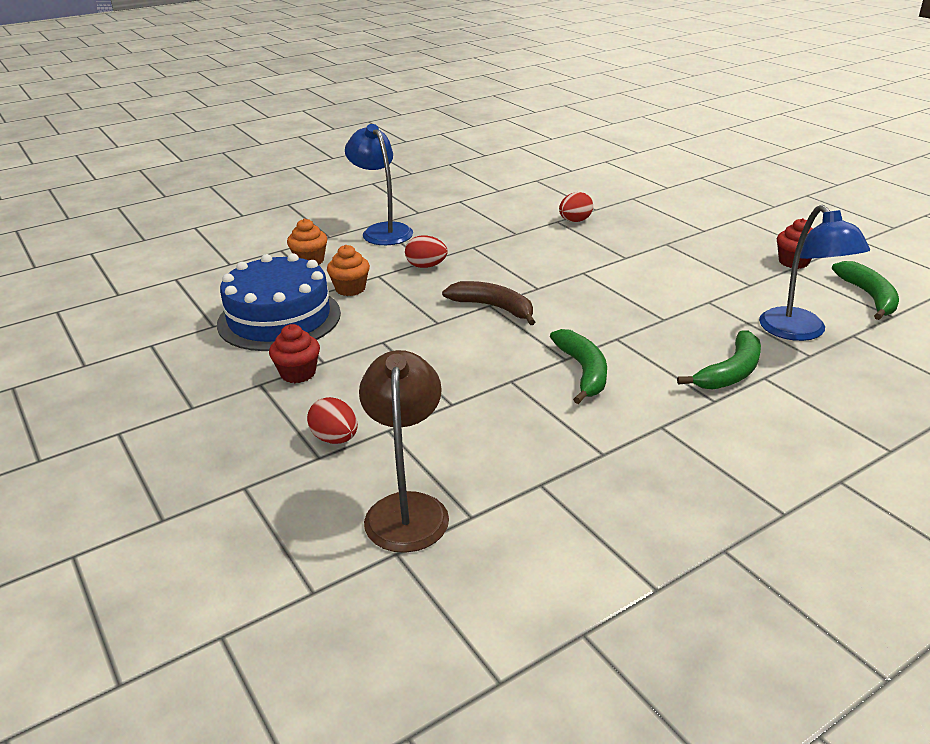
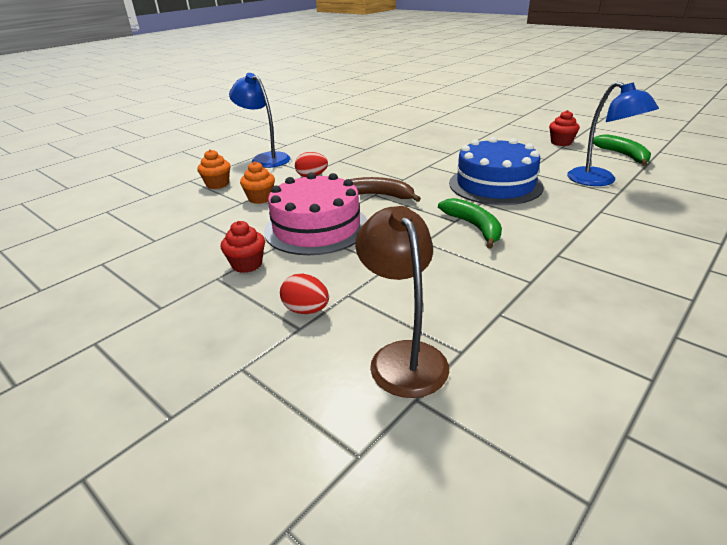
camera: 15 degrees left, 0 degrees up
blue cake [217,253,341,351] -> blue cake moved to [449,137,544,205]
red egg [559,192,593,222] -> none
green banana [677,330,761,390] -> none
none -> pink cake [264,172,367,255]

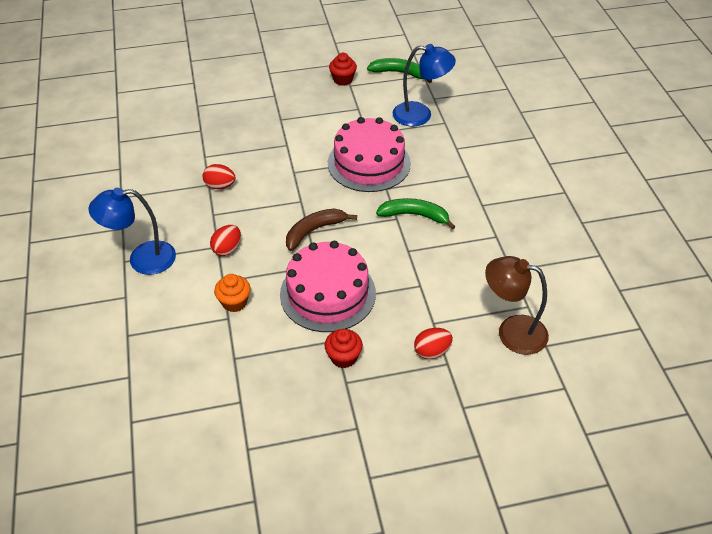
camera: 55 degrees left, 15 degrees up
orange cupcake [197,149,230,189] -> none
blue cake [449,137,544,205] -> pink cake [328,117,411,192]
none -> red egg [203,164,235,189]

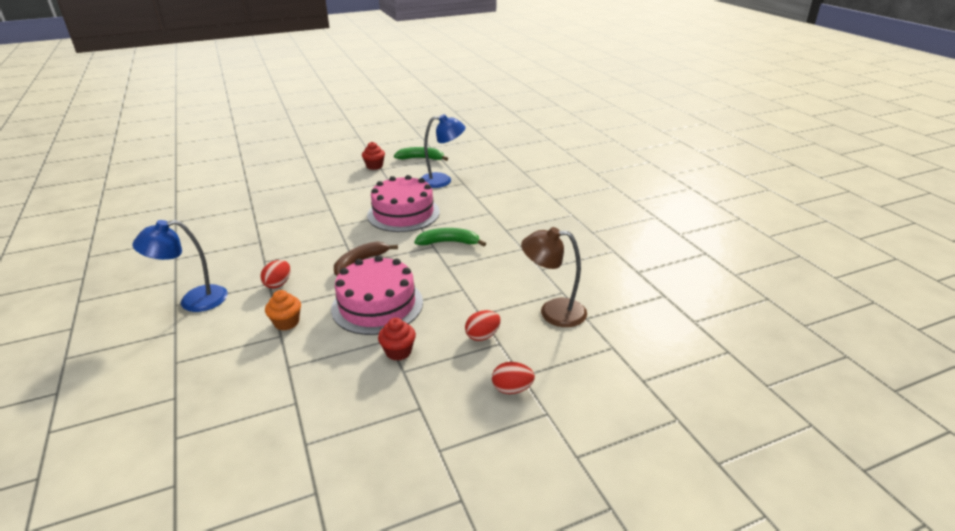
camera: 10 degrees left, 15 degrees down
red egg [203,164,235,189] -> red egg moved to [492,362,535,394]

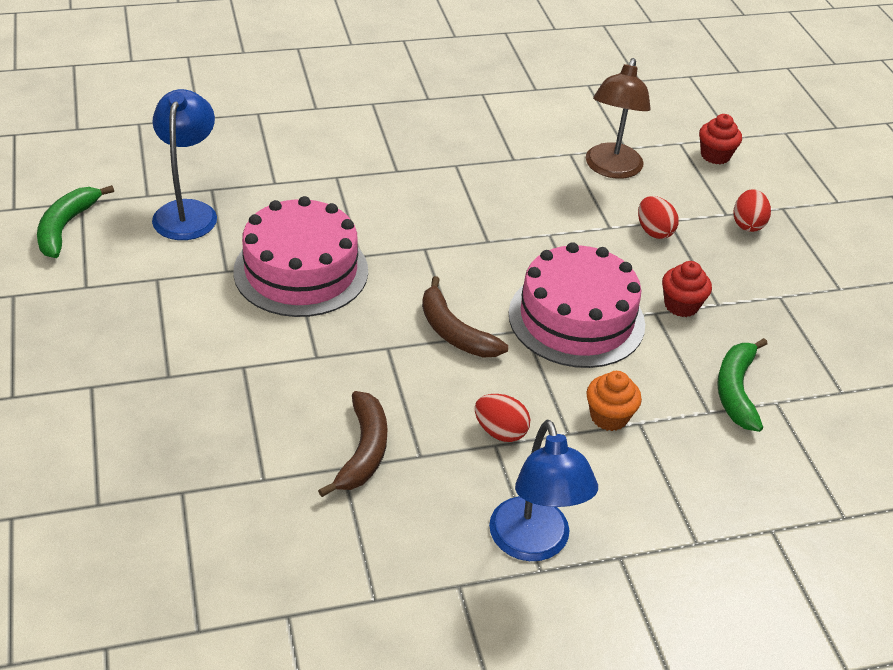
camera: 85 degrees left, 10 degrees up
red cupcake [362,142,385,170] -> red cupcake moved to [699,114,742,164]
green banana [415,228,486,246] -> green banana moved to [717,338,768,432]
none -> brown banana [318,391,387,497]

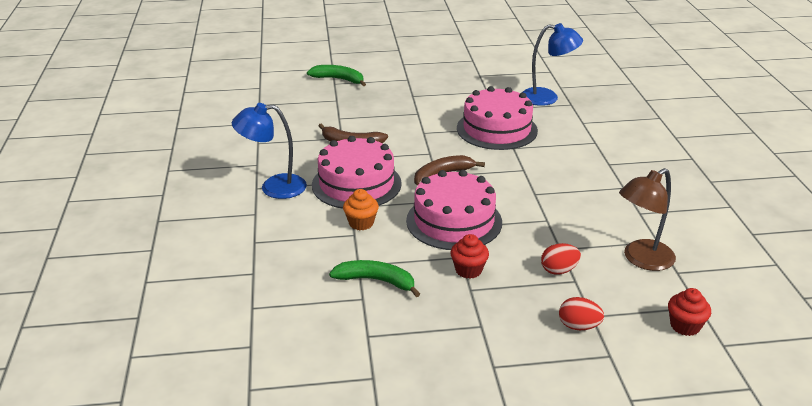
camera: 100 degrees right, 10 degrees down
green banana [37,185,114,258] -> green banana moved to [307,65,366,86]
red egg [475,394,530,442] -> pink cake [312,136,402,209]
brown lamp [586,58,651,179] -> brown lamp turned 60 degrees counterclockwise [619,168,676,271]

